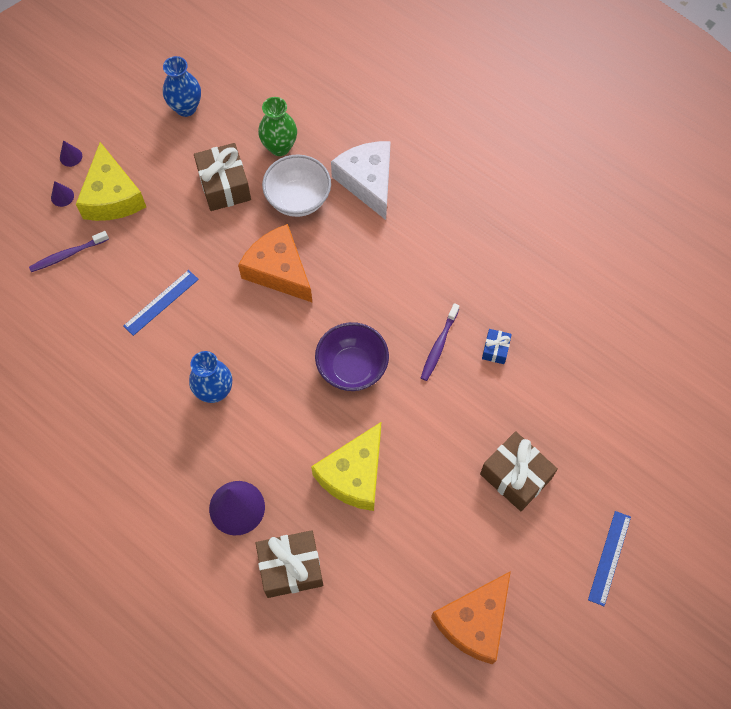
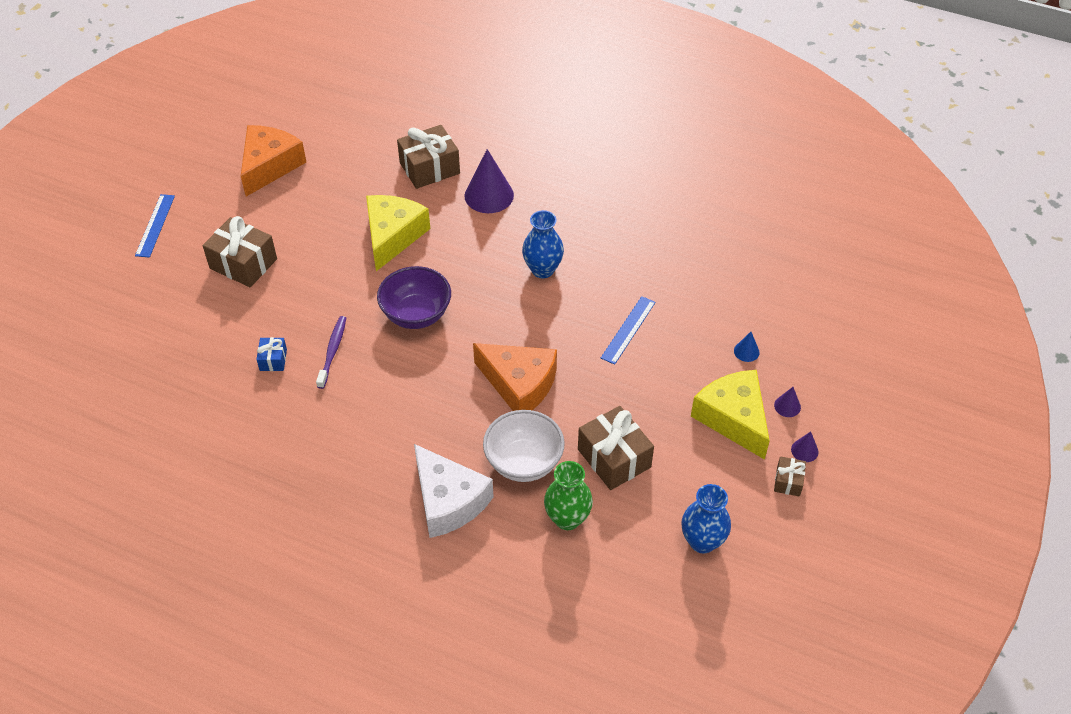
camera: 165 degrees right, 15 degrees down
purple toothbrush [29,231,109,272] -> blue cone [734,332,760,362]
none -> brown gift [774,456,806,497]

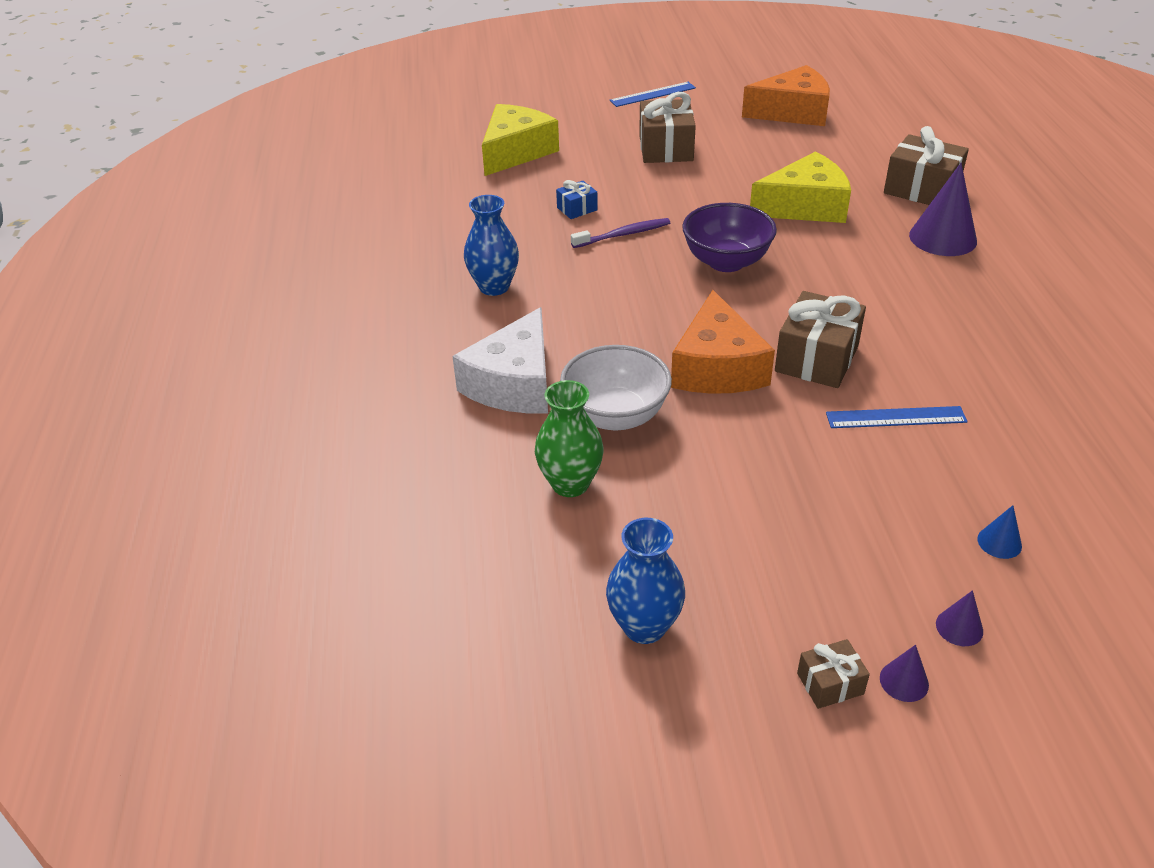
camera: 60 degrees right, 10 degrees down
blue vase [522,210,564,278] -> blue vase moved to [464,195,519,296]
brown gift [578,406,654,490] -> brown gift moved to [775,291,866,388]
yellow cheese [691,370,770,460] -> yellow cheese moved to [482,104,559,176]

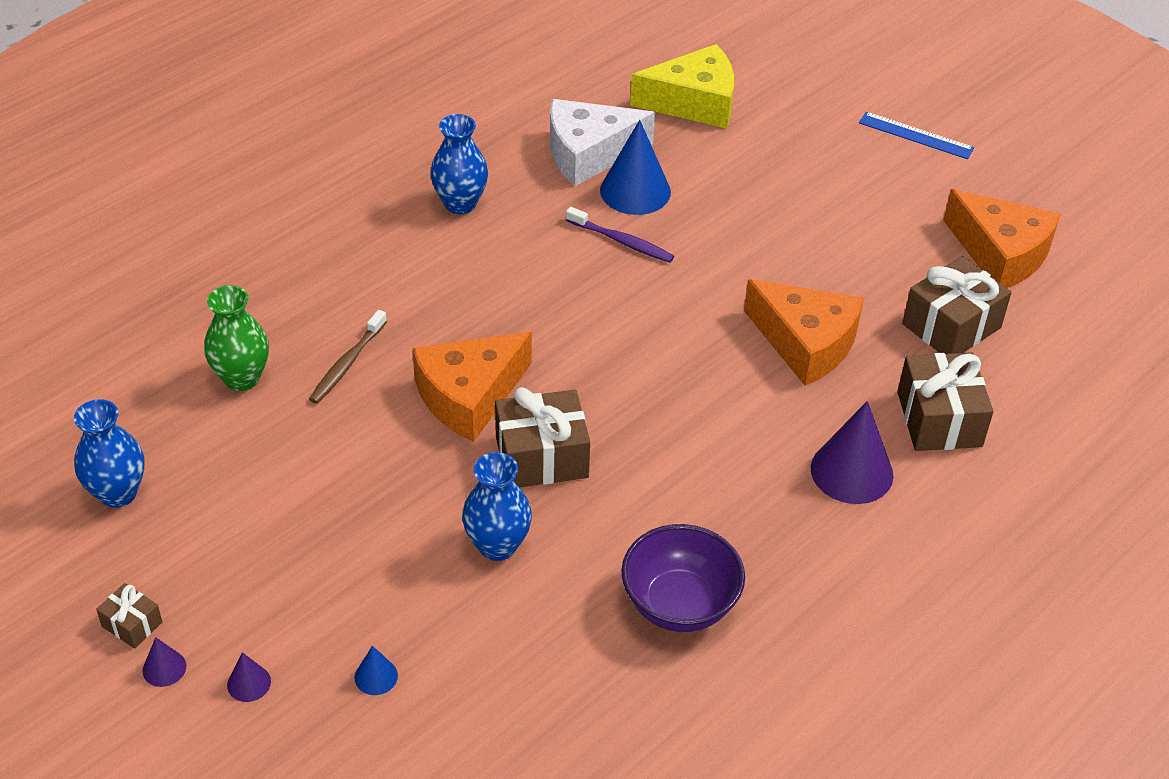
camera: 50 degrees right, 5 degrees up
white cheese [452,307,548,413] -> white cheese moved to [550,99,655,186]
blue gift [556,180,598,219] -> blue cone [600,120,671,215]
white bowl [560,345,672,431] -> brown toothbrush [309,310,387,404]
brown gift [639,92,696,163] -> brown gift moved to [902,256,1012,354]
purple bowl [682,203,777,272] -> purple bowl moved to [621,524,745,632]
yellow cheese [750,151,851,223] -> orange cheese [744,279,864,386]
blue ruler [826,406,967,428] -> blue vase [462,452,532,561]

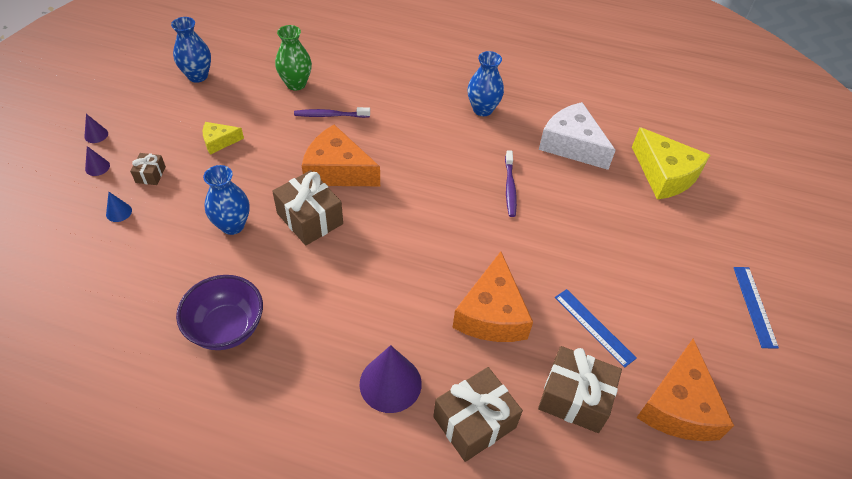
camera: 60 degrees right, 5 degrees up
brown gift [96,583,162,649] -> brown gift moved to [130,153,166,185]
brown toothbrush [309,310,387,404] -> purple toothbrush [294,107,370,118]
blue cone [600,120,671,215] -> none
none -> yellow cheese [203,122,244,155]
none -> blue ruler [555,289,637,368]

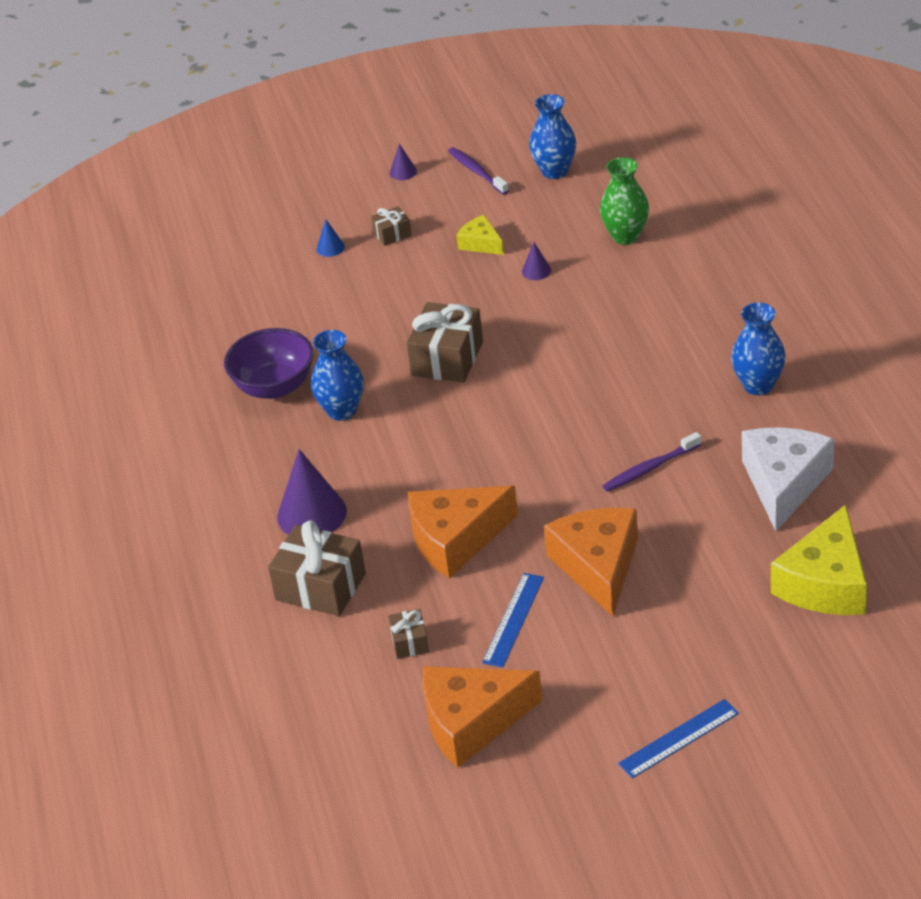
camera: 65 degrees right, 10 degrees down
purple cone [85,146,110,176] -> purple cone moved to [522,242,551,280]
blue vase [203,165,250,235] -> blue vase moved to [311,330,364,421]
purple toothbrush [294,107,370,118] -> purple toothbrush moved to [448,147,509,195]
orange cheese [302,125,380,186] -> orange cheese moved to [544,508,638,617]
brown gift [538,346,622,433] -> brown gift [388,609,429,659], size x0.51

